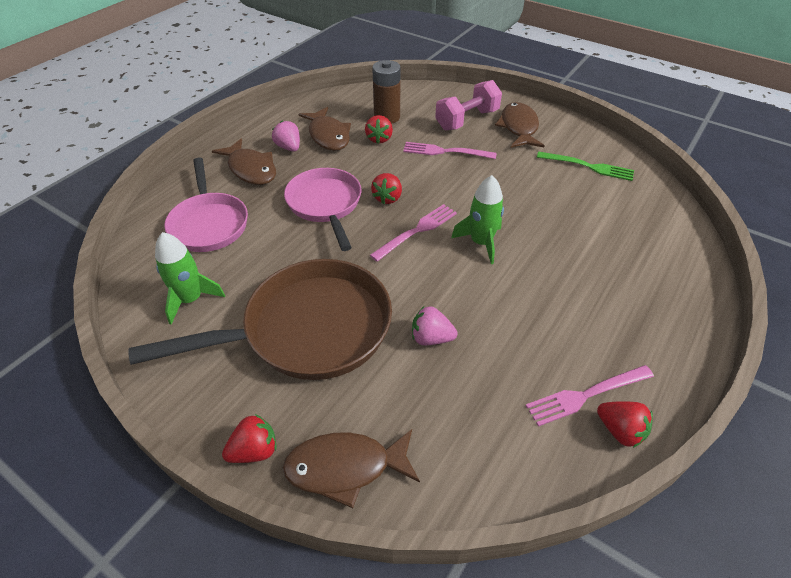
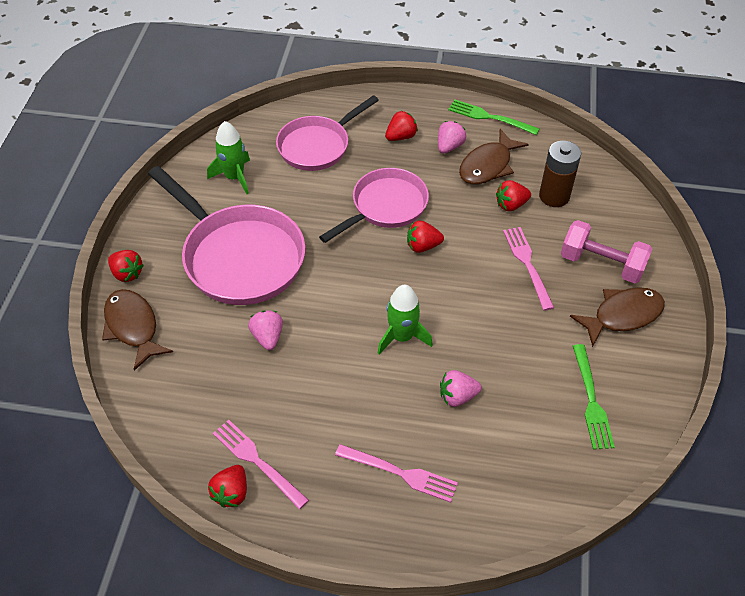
camera: 65 degrees right, 5 degrees up
brown pan [128,259,392,380] -> pink pan [148,166,306,305]
brown fish [212,138,276,185] -> red strawberry [385,111,418,141]
pink fork [370,204,457,262] -> pink fork moved to [335,444,458,503]
none -> pink strawberry [440,370,482,407]
none -> green fork [448,100,540,135]

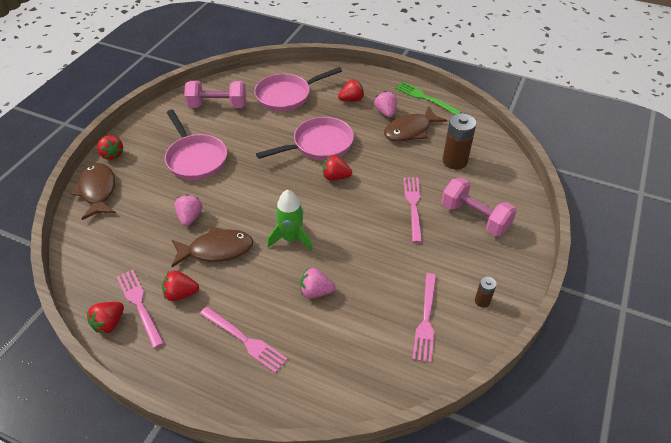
camera: 15 degrees right, 5 degrees down
pink pan [148,166,306,305] -> pink pan [165,110,227,180], size x0.66
green rocket [207,121,250,194] -> pink dumbbell [184,81,246,108]
pink strawberry [438,121,466,154] -> pink strawberry turned 60 degrees counterclockwise [374,91,397,118]
red strawberry [496,180,531,211] -> red strawberry moved to [162,271,199,301]
brown fish [570,287,665,347] -> brown fish moved to [171,226,253,267]
green fork [573,344,615,450] -> pink fork [412,273,437,363]
none -> brown battery [475,277,497,308]

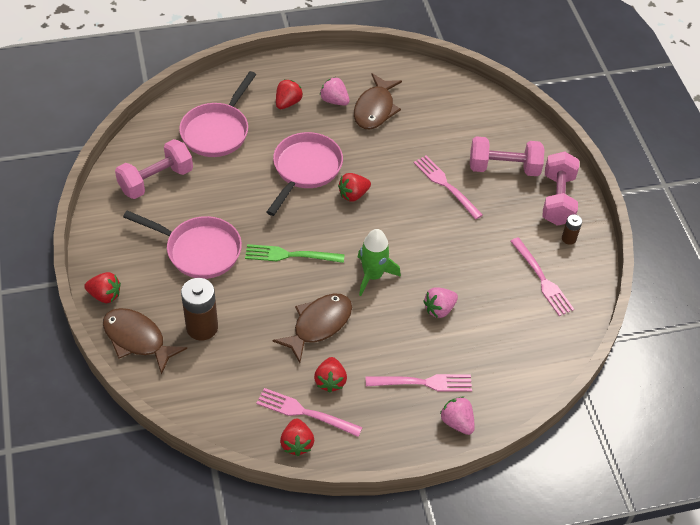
camera: 40 degrees left, 5 degrees up
red strawberry [162,271,199,301] -> red strawberry turned 45 degrees counterclockwise [314,357,347,393]
pink strawberry [174,195,203,226] -> pink strawberry moved to [440,397,475,435]
green fork [395,82,461,114] -> green fork moved to [245,244,345,263]
brown battery [443,113,476,169] -> brown battery moved to [181,278,218,341]
none -> pink dumbbell [542,152,579,226]

